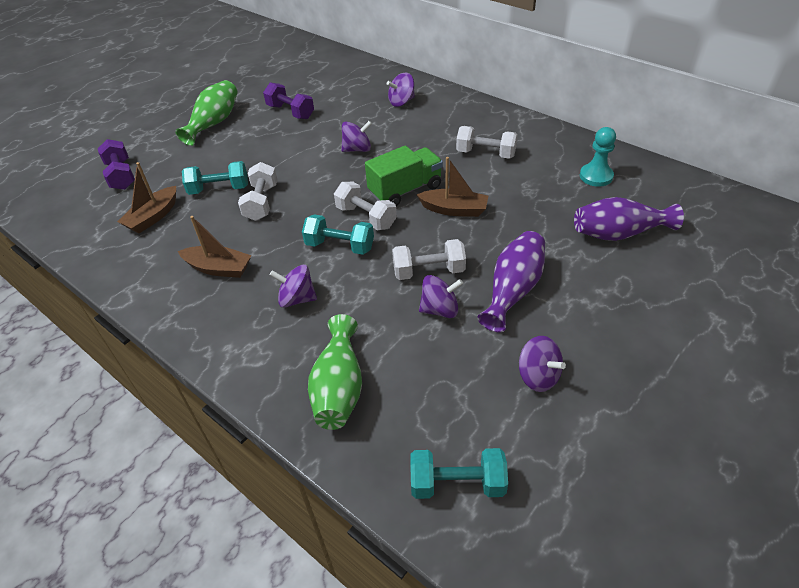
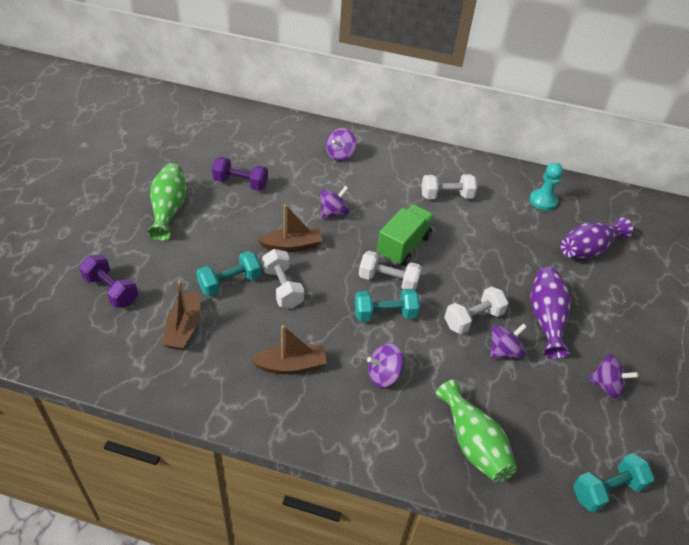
camera: 30 degrees left, 0 degrees up
brown boat [417,157,488,217] -> brown boat moved to [258,204,322,252]

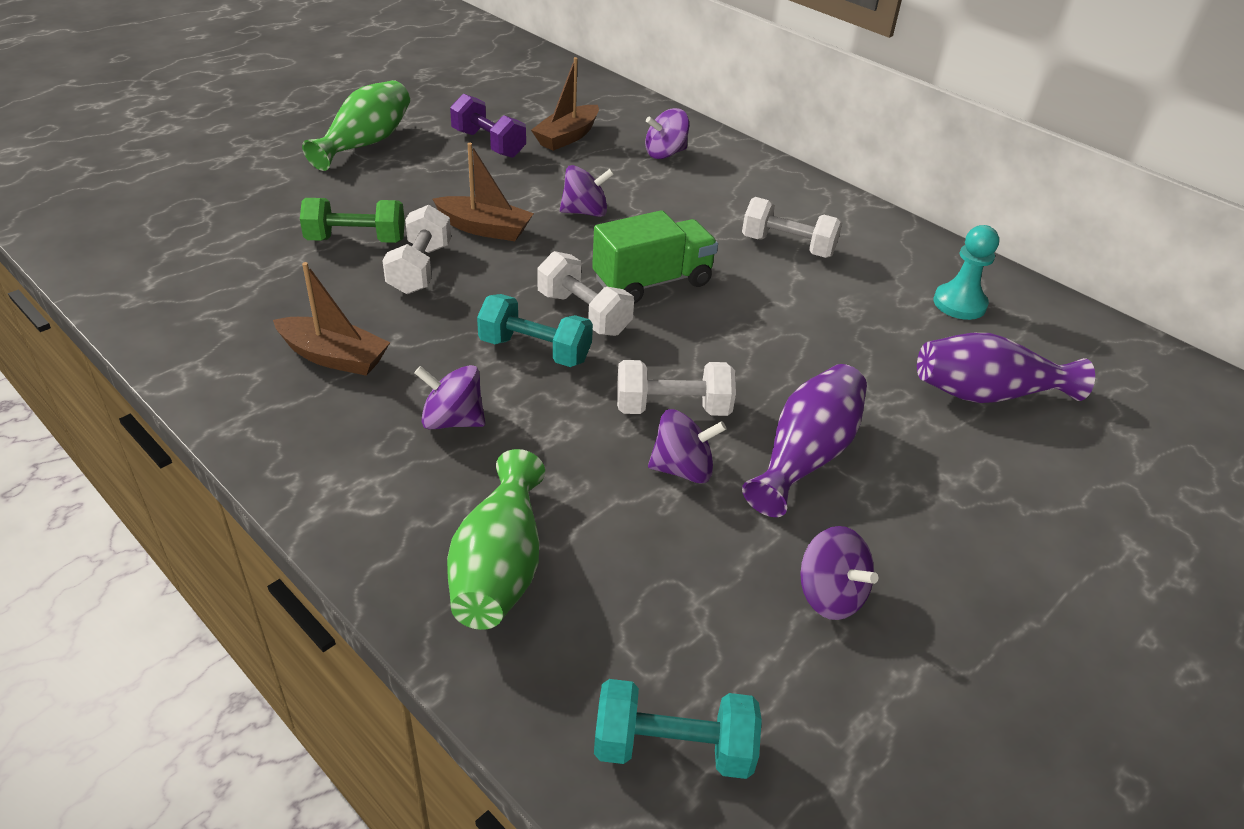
camera: 30 degrees right, 5 degrees down
purple dumbbell [79,254,138,308] -> none
brown boat [162,280,201,350] -> brown boat moved to [531,57,599,151]
turquoise dumbbell [196,251,262,297] -> green dumbbell [300,198,405,243]

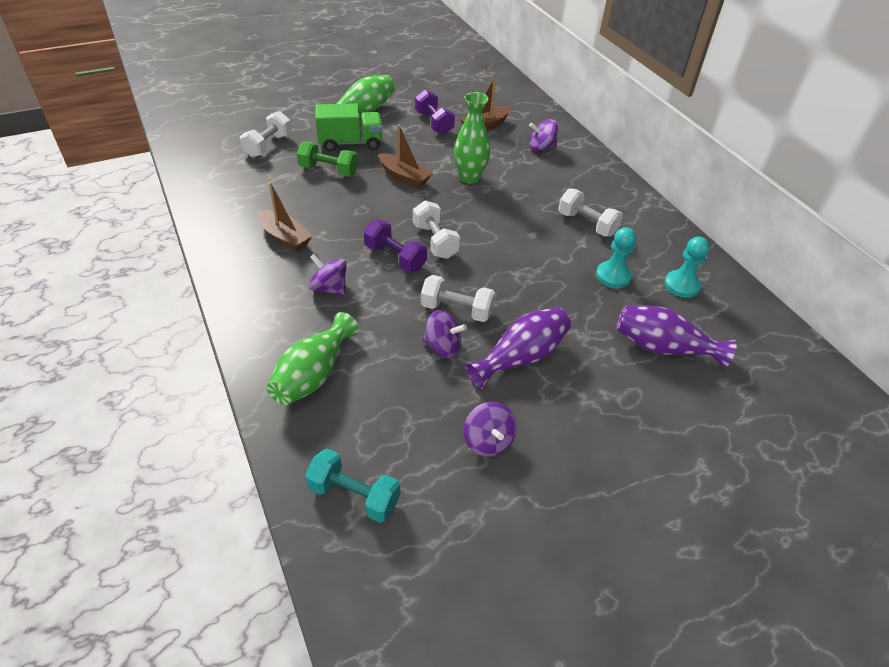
camera: 20 degrees right, 5 degrees up
white dumbbell [382,205,451,294] -> white dumbbell moved to [240,111,291,158]
turquoise dumbbell [477,294,593,367] -> purple dumbbell [364,220,427,272]
purple spinning top [560,165,614,217] -> green vase [454,92,490,184]
green truck [592,210,718,304] -> green truck moved to [315,103,382,152]
none -> turquoise pawn [596,227,636,288]

